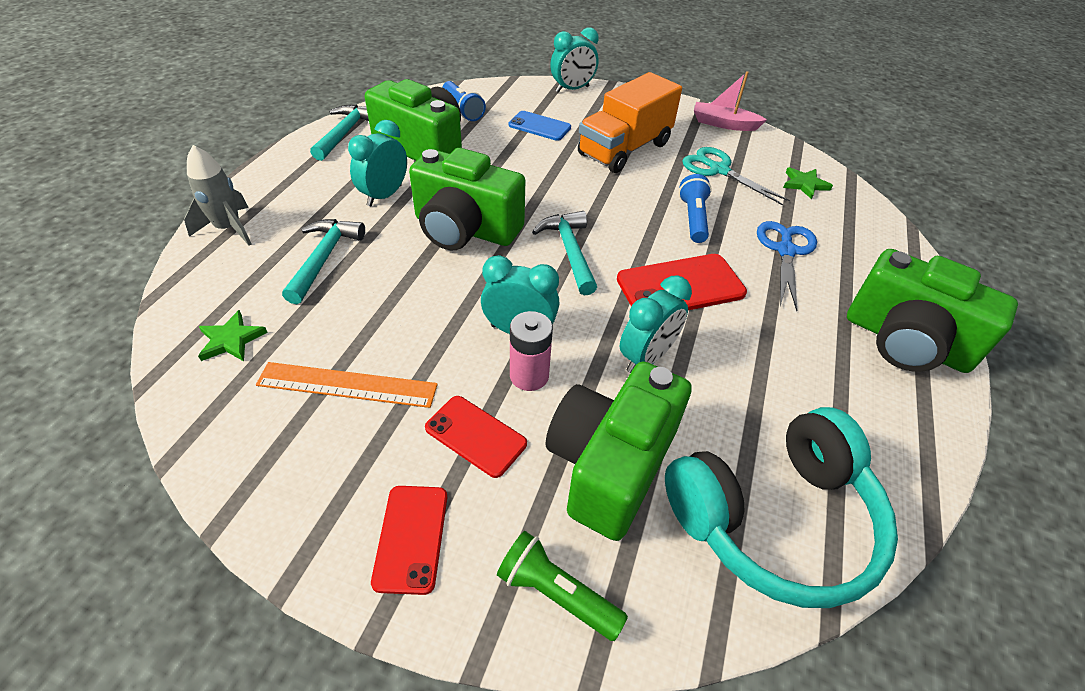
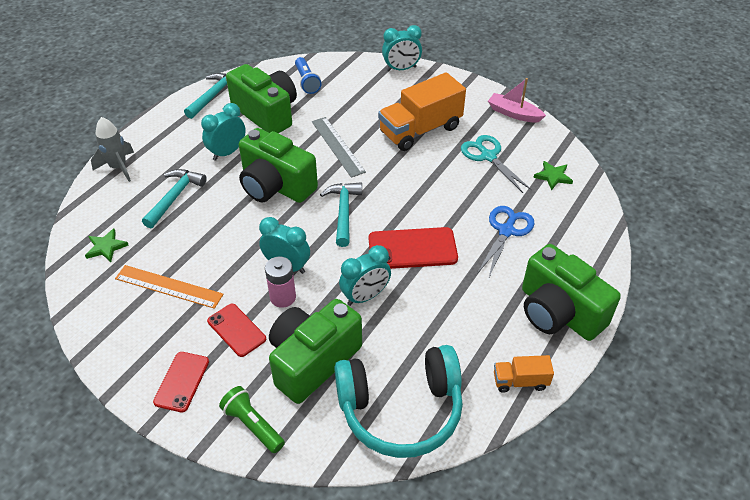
camera: 15 degrees right, 0 degrees up
blue phone [508,111,571,141] -> none
blue flashlight [679,174,712,243] -> none
none -> grey ruler [312,117,366,178]
none -> orange truck [494,355,554,393]

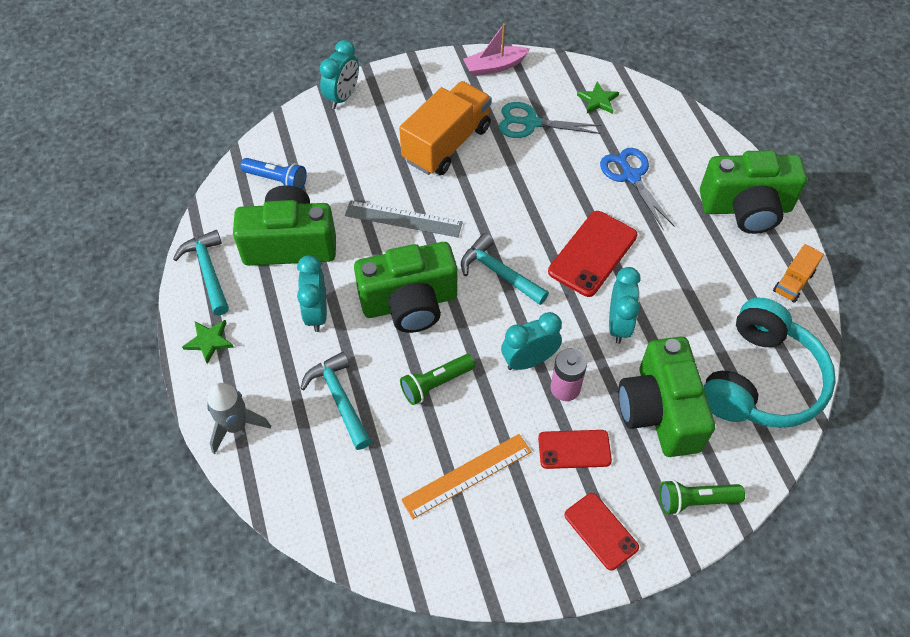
camera: 50 degrees left, 10 degrees up
green star [85,228,129,262] -> green star moved to [182,320,233,364]
orange truck [378,72,466,151] -> orange truck turned 150 degrees counterclockwise [399,81,492,175]
none -> green flashlight [400,354,475,405]

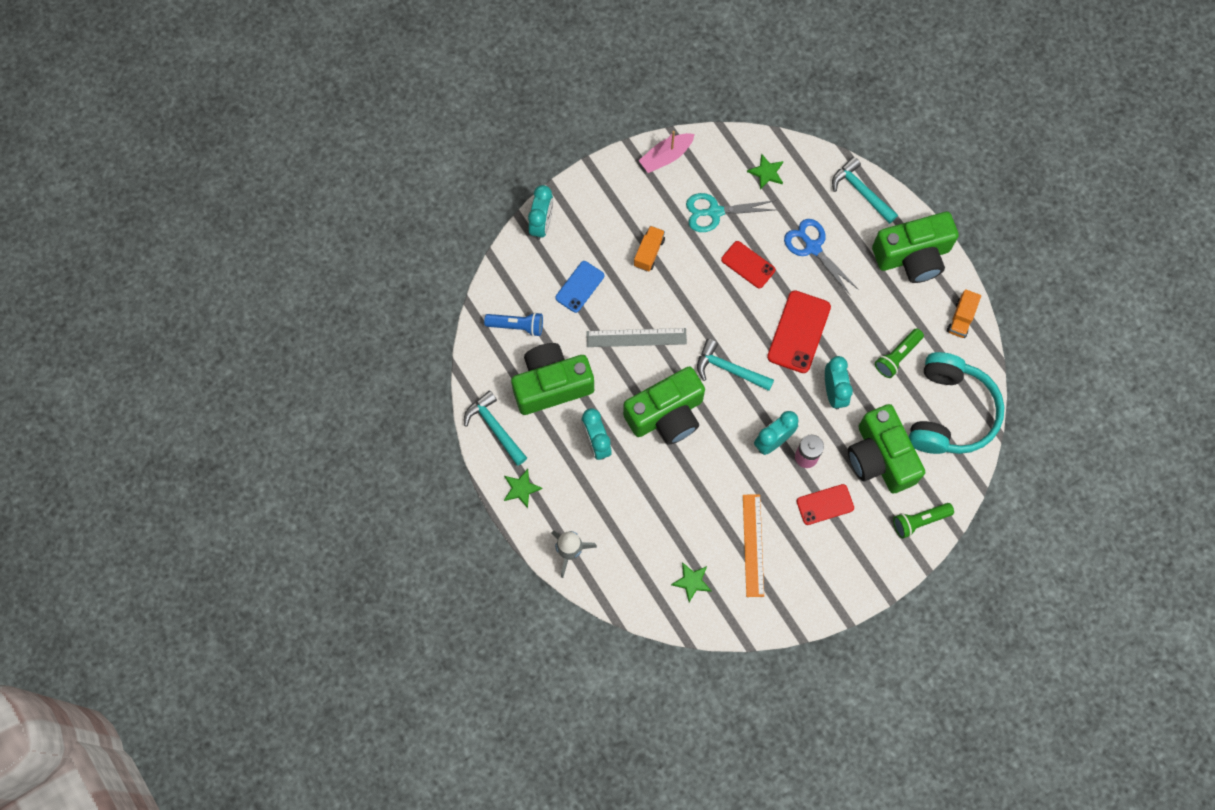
camera: 15 degrees left, 15 degrees up
turquoise hammer [300,352,371,450] -> turquoise hammer moved to [832,157,898,224]
orange truck [399,81,492,175] -> orange truck [634,226,665,271], size x0.49
green flashlight [400,354,475,405] -> green flashlight moved to [875,328,924,378]
orange ruler [401,434,532,519] -> orange ruler turned 45 degrees counterclockwise [743,494,764,597]
red phone [564,493,639,571] -> red phone moved to [721,241,775,289]
none -> blue phone [555,261,604,313]
none -> green star [671,562,711,602]

